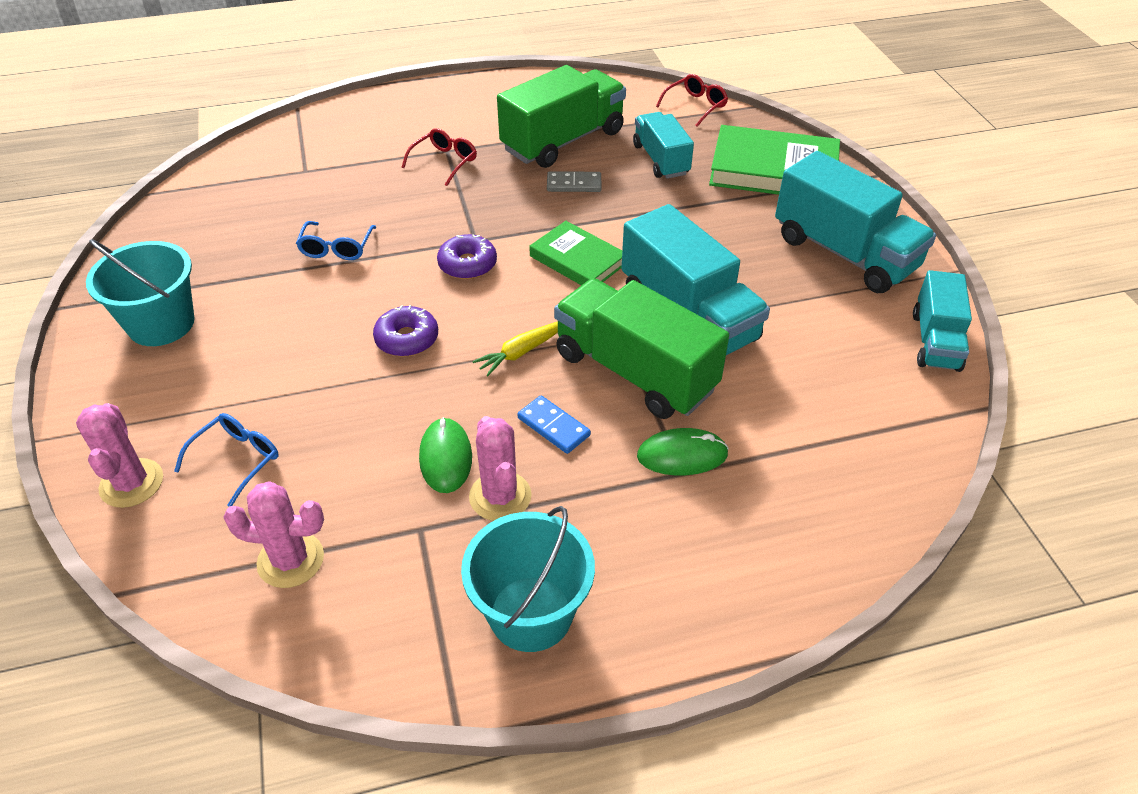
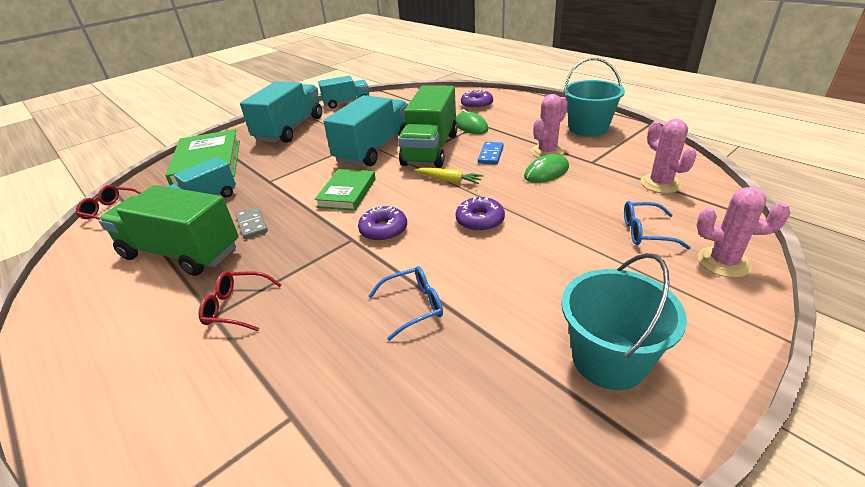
camera: 115 degrees left, 10 degrees down
pink cactus [76,403,163,508] -> pink cactus turned 60 degrees clockwise [697,187,791,278]
none -> purple donut [461,89,493,110]

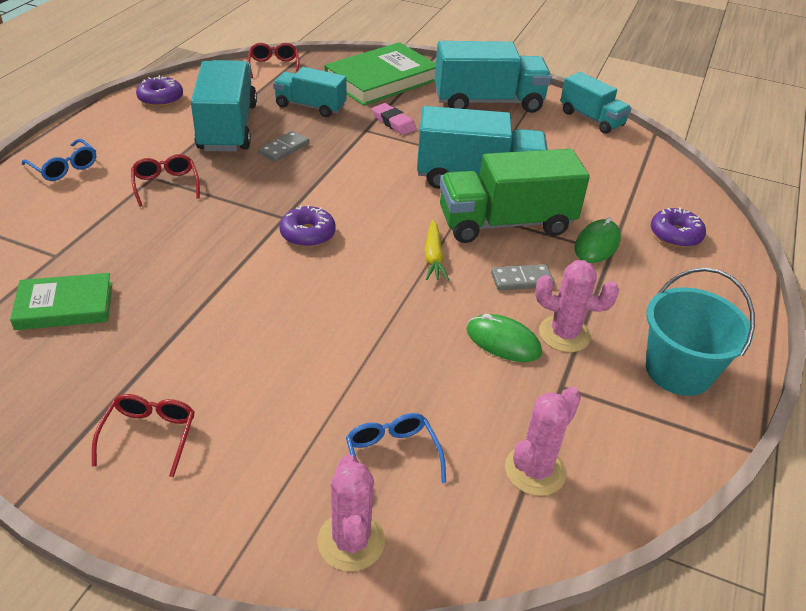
camera: 60 degrees right, 5 degrees up
green truck [99,185,239,276] -> turquoise truck [191,60,257,152]
green book [315,169,376,211] -> green book moved to [10,273,112,330]
blue glasses [368,266,443,341] -> blue glasses moved to [22,139,96,181]
purple donut [456,197,505,232] -> purple donut moved to [136,75,183,107]
blue domino [478,142,504,165] -> grey domino [491,264,554,291]
turquoise bucket [561,253,687,390] -> red glasses [92,394,195,477]
none -> pink eraser [372,103,417,135]

